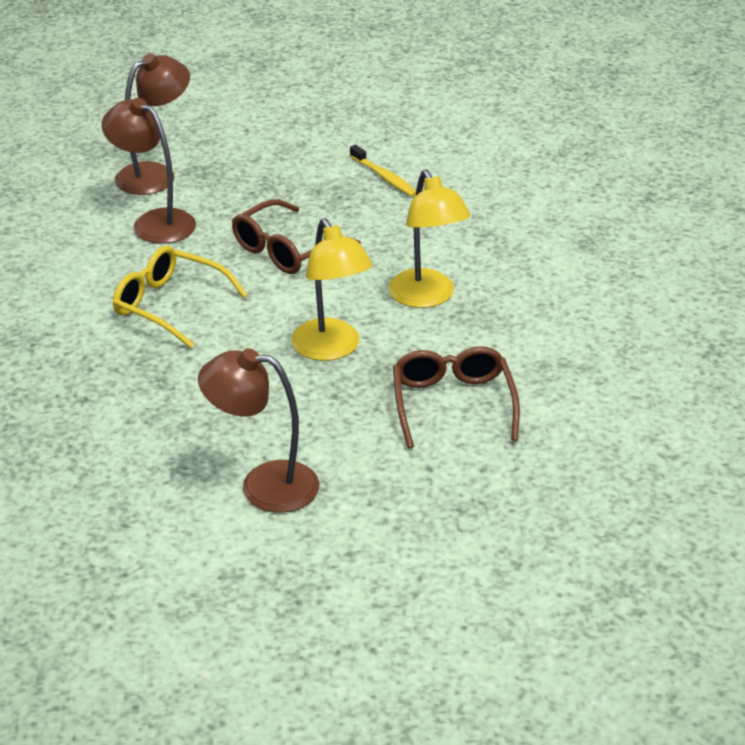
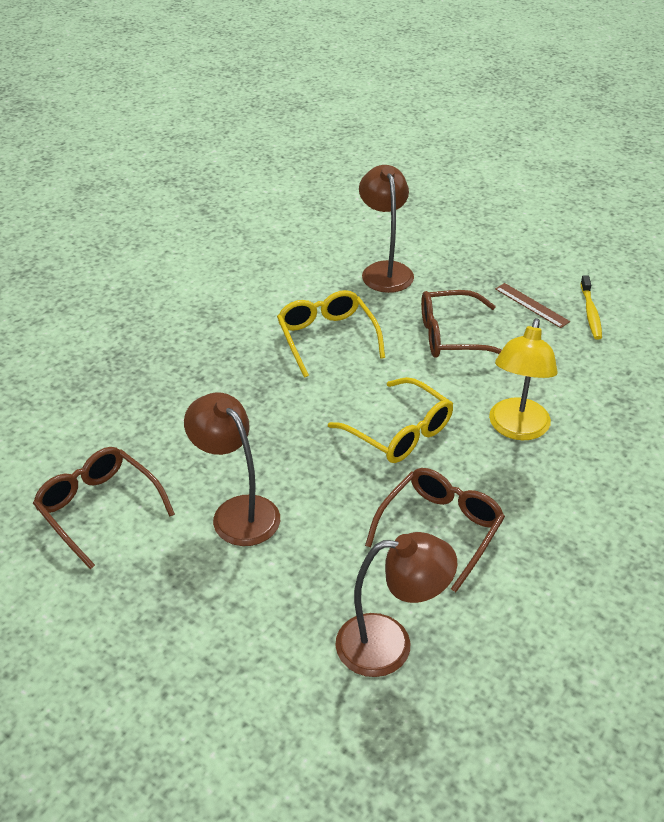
camera: 40 degrees right, 5 degrees up
brown lamp [115,54,190,195] -> brown lamp moved to [335,532,457,677]
yellow lamp [291,218,373,361] -> yellow glasses [328,377,453,463]
none -> brown glasses [33,447,175,569]
none -> brown ruler [495,283,570,328]

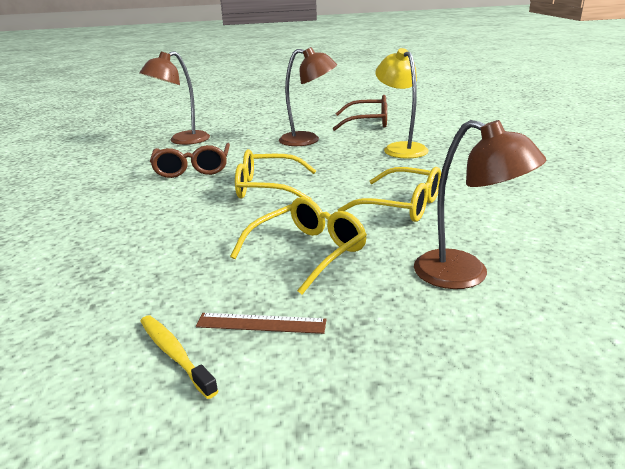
camera: 140 degrees right, 15 degrees down
brown glasses [421,290,502,358] -> yellow glasses [230,197,367,295]
yellow lamp [489,318,558,440] -> yellow lamp moved to [375,48,429,159]

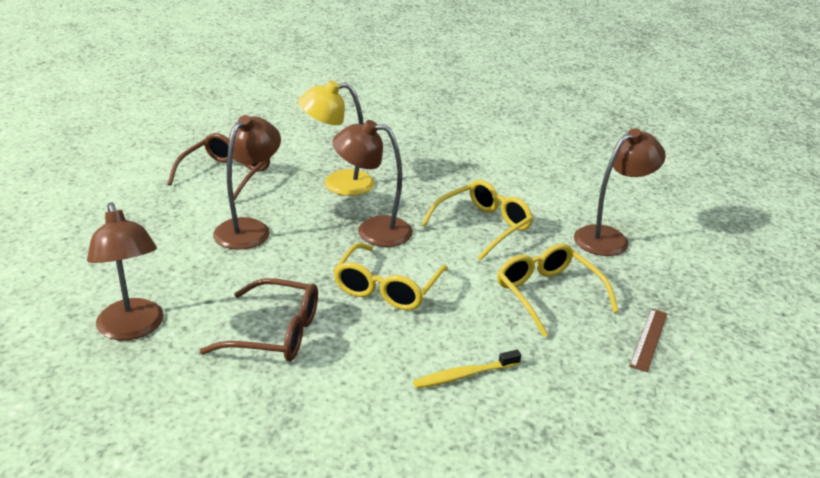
camera: 75 degrees left, 5 degrees up
yellow toothbrush [140,315,218,399] -> yellow toothbrush moved to [413,350,521,389]
none -> brown lamp [333,120,413,247]

